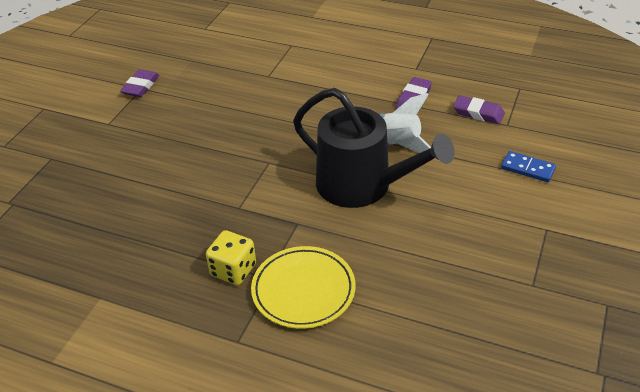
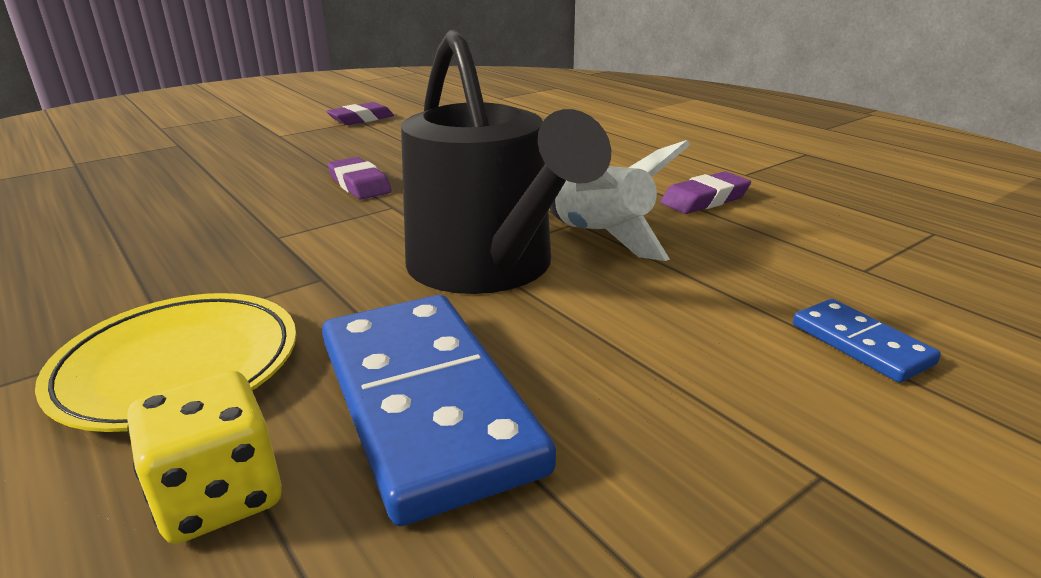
camera: 30 degrees right, 15 degrees down
yellow dice [206,230,256,285] -> yellow dice moved to [127,371,282,544]
purple eraser [453,95,505,124] -> purple eraser moved to [328,157,392,200]
none -> blue domino [322,295,556,526]

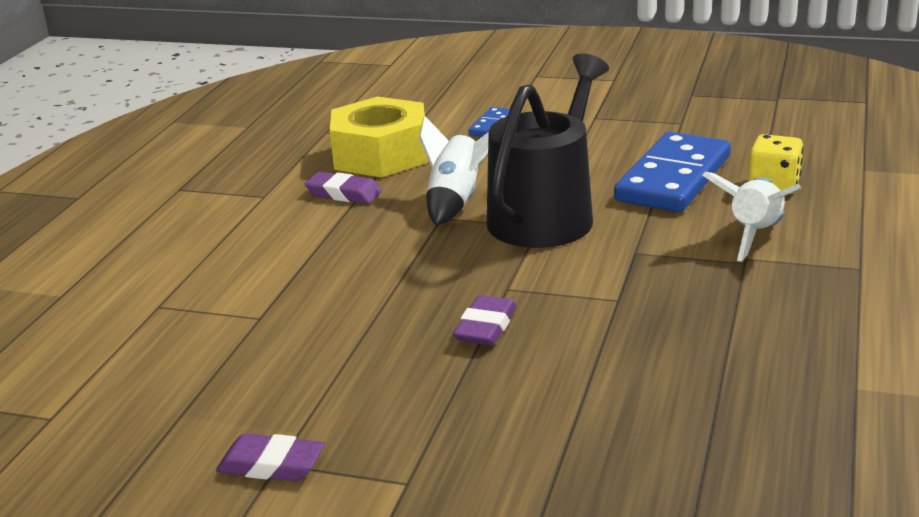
camera: 125 degrees left, 0 degrees up
yellow plate [35,293,296,432] -> white rocket [702,172,801,262]
none -> yellow nut [330,96,428,178]

